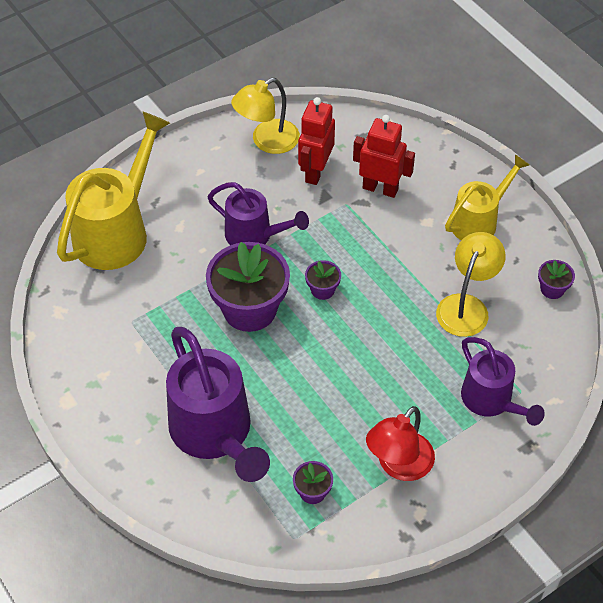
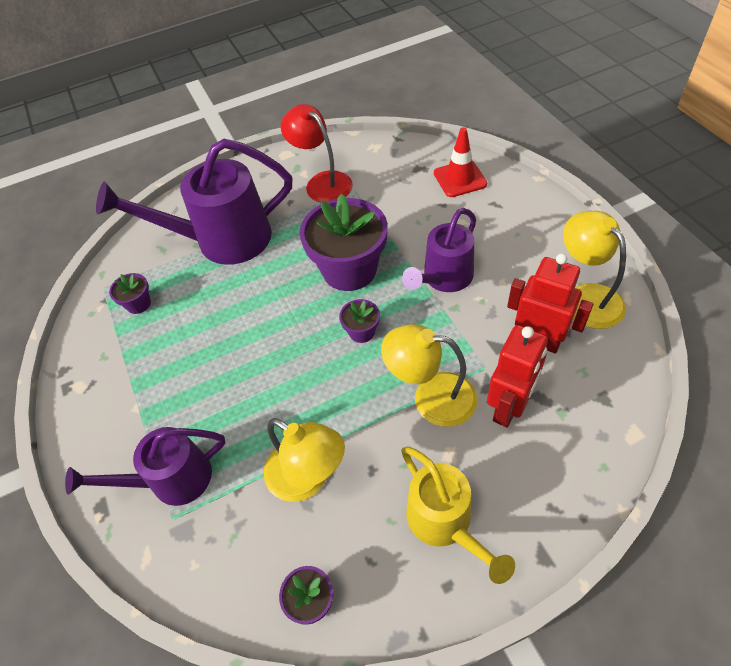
camera: 105 degrees right, 0 degrees up
yellow watering can [57,111,170,270] -> red traffic cone [434,127,487,197]
red lamp [366,406,435,481] -> red lamp moved to [281,104,353,202]
none -> yellow lamp [381,324,477,427]

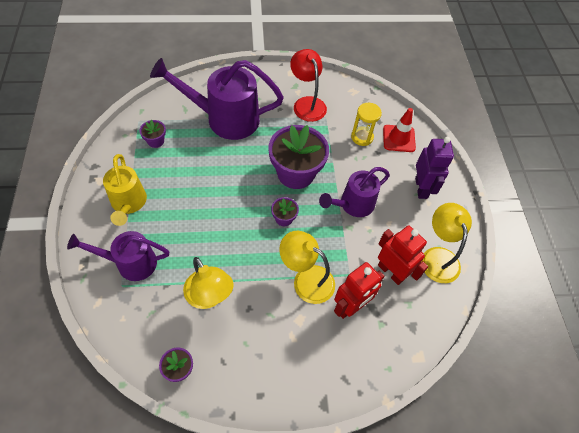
camera: 10 degrees right, 5 degrees up
yellow watering can [401,447,515,584] -> yellow watering can moved to [103,154,147,226]
none -> yellow hourglass [351,103,382,146]
none -> purple robot [415,137,454,199]

